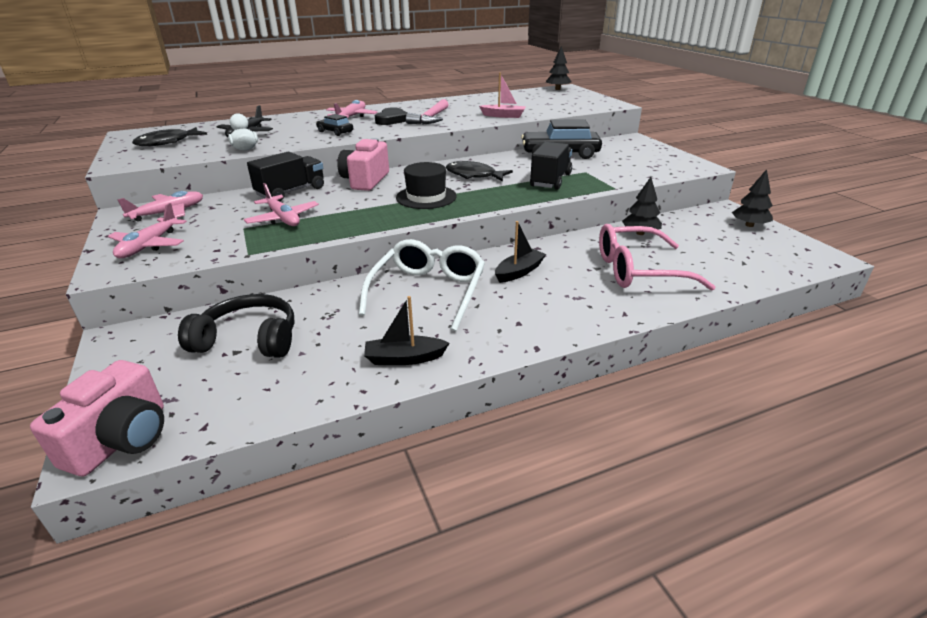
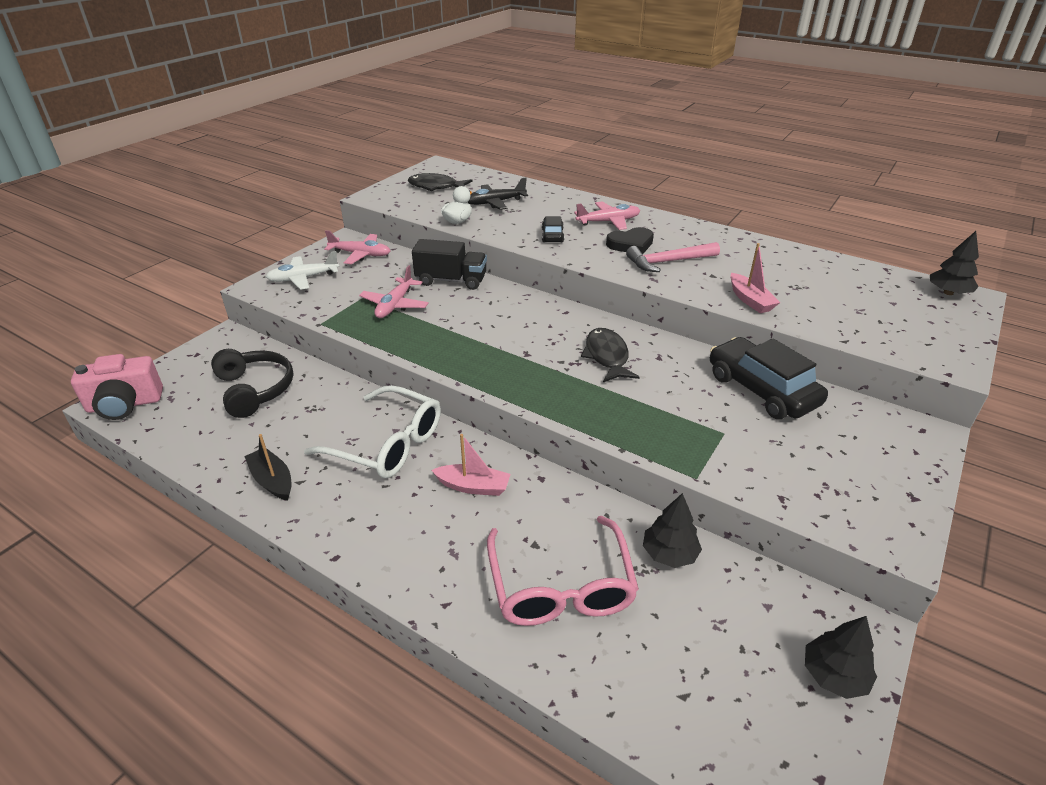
camera: 55 degrees right, 5 degrees up
pink plane [108,203,187,258] -> white plane [266,251,339,290]
pink camera [337,138,389,191] -> none
white glasses [359,239,485,331] -> white glasses turned 45 degrees clockwise [304,385,441,478]
black hat [396,162,457,209] -> none
black boat [495,221,546,283] -> pink boat [432,434,510,496]
black truck [530,142,572,190] -> none
pink glasses [599,224,715,291] -> pink glasses turned 150 degrees counterclockwise [487,516,639,626]

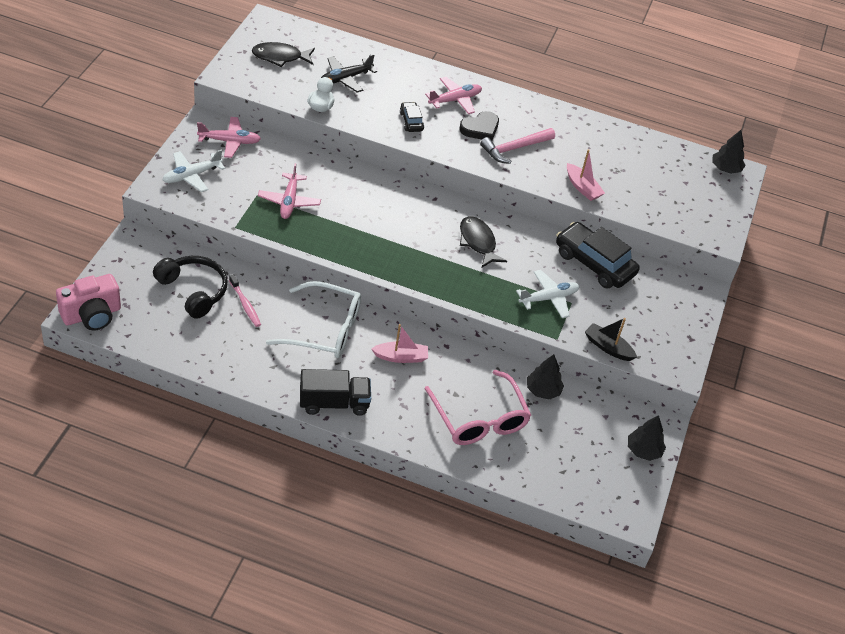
camera: 20 degrees left, 10 degrees up
black boat [244,434,292,501] -> black boat moved to [585,318,637,361]
black truck [412,239,487,290] -> black truck moved to [300,369,371,416]
none -> pink toothbrush [229,274,261,327]
none -> white plane [516,270,580,318]

